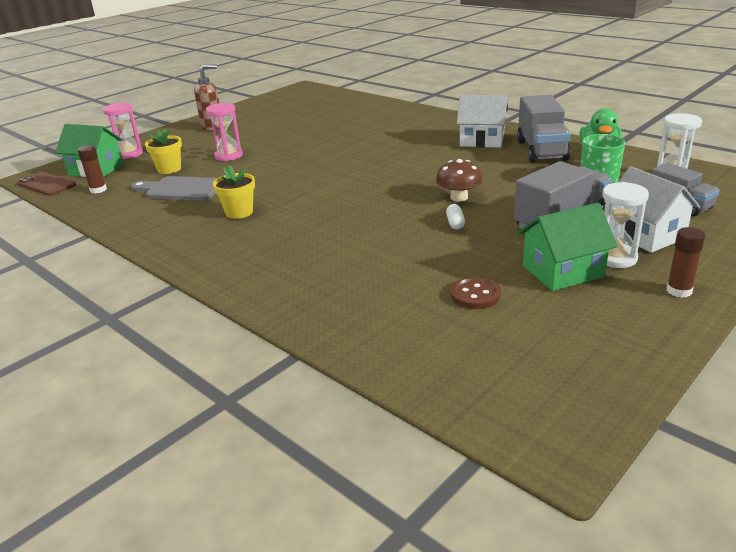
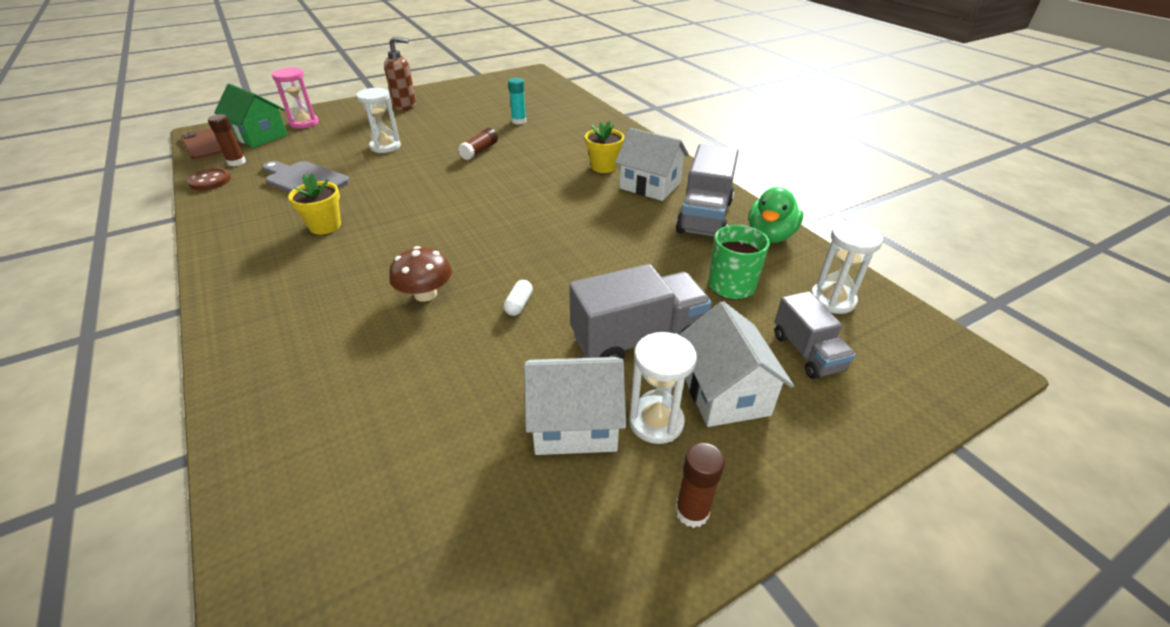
camera: 15 degrees right, 10 degrees up
yellow flower pot [145,129,182,174] -> yellow flower pot moved to [585,121,624,173]
pink hourglass [206,103,243,161] -> white hourglass [356,88,401,153]
brown mushroom [436,159,483,201] -> brown mushroom moved to [389,246,452,302]
brown button [451,277,501,309] -> brown button moved to [187,168,231,190]
green house [518,203,618,291] -> white house [524,357,626,455]
none -> brown glue stick [458,128,498,160]
none -> turquoise glue stick [508,78,526,125]

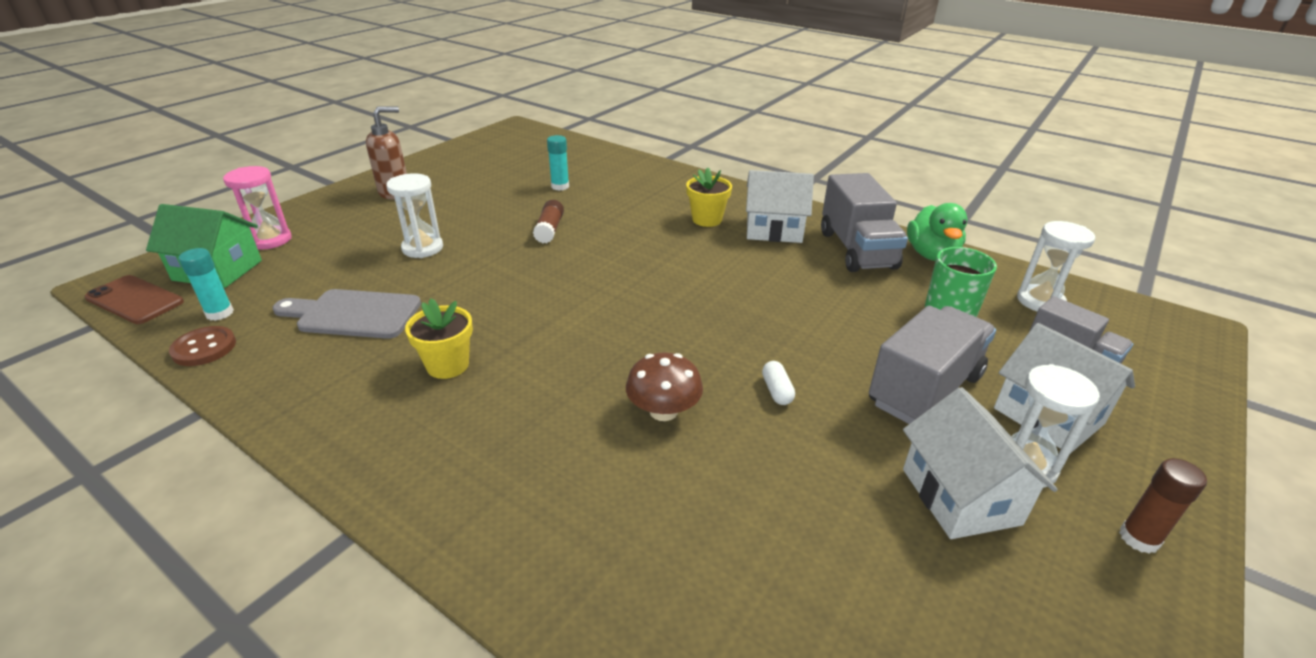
camera: 25 degrees left, 5 degrees down
brown glue stick [208,114,246,166] -> turquoise glue stick [179,248,234,321]
white house [524,357,626,455] -> white house turned 75 degrees counterclockwise [903,387,1058,539]

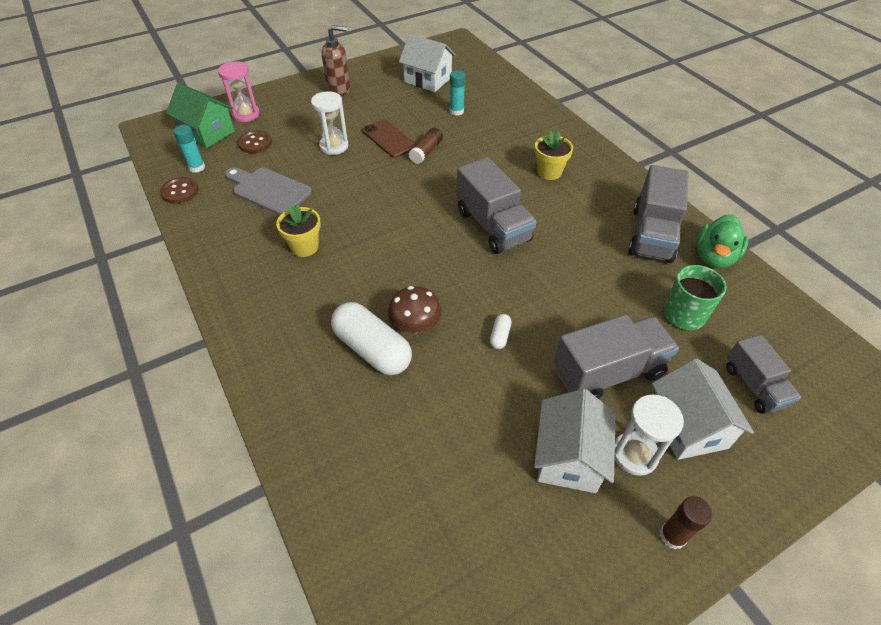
camera: 25 degrees right, 15 degrees up
brown phone [85,275,184,324] -> brown phone moved to [362,119,416,158]
white house [746,170,814,243] -> white house moved to [399,34,456,92]
white hourglass [1017,221,1095,312] -> none
none -> brown button [238,130,272,153]
none -> white capsule [331,302,412,375]
none -> grey truck [457,157,537,254]

